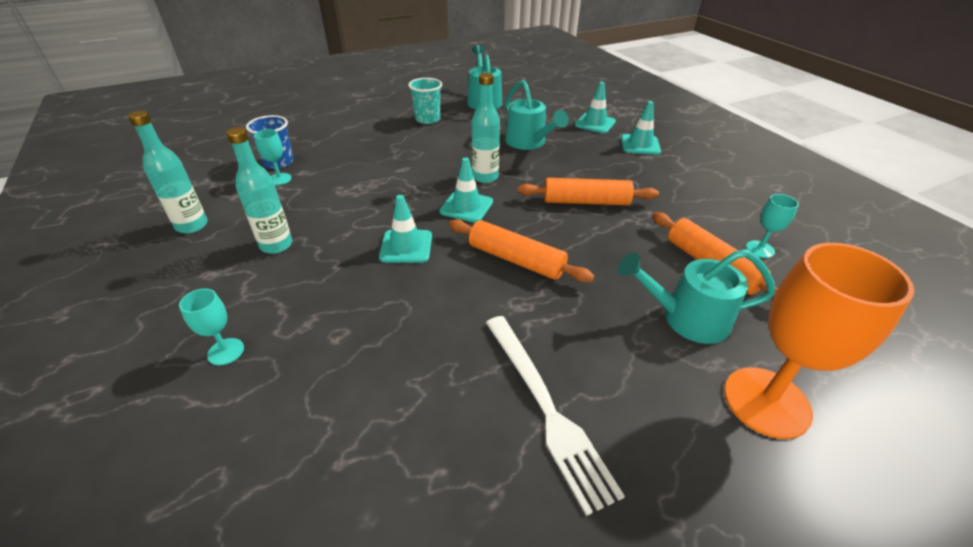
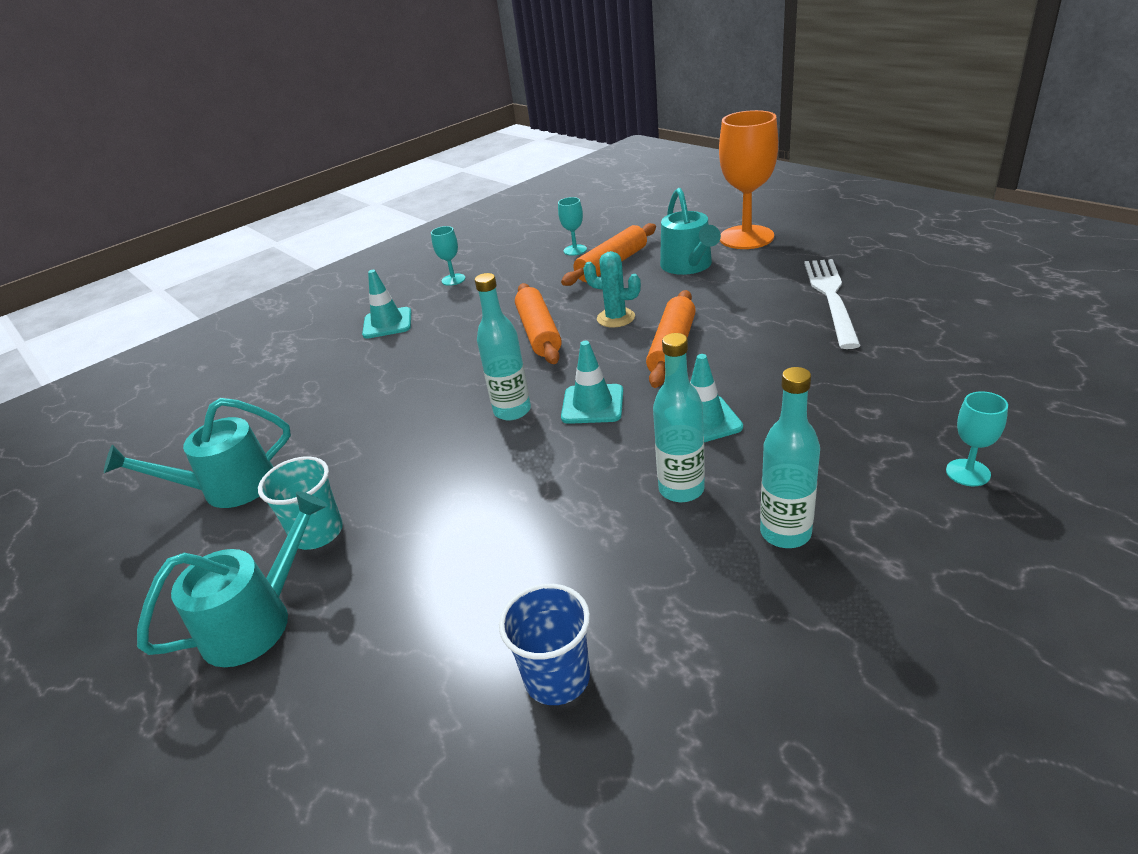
camera: 100 degrees left, 5 degrees down
turquoise bottle [128,111,208,234] -> turquoise bottle moved to [653,333,705,502]
turquoise goblet [254,129,292,185] -> turquoise goblet moved to [431,226,465,286]
white fork [486,316,625,516] -> white fork turned 45 degrees counterclockwise [804,259,861,349]
turquoise watering can [505,80,569,150] -> turquoise watering can moved to [137,491,328,667]
turquoise traffic cone [575,82,616,133] -> none
none -> turquoise cactus [583,251,641,327]

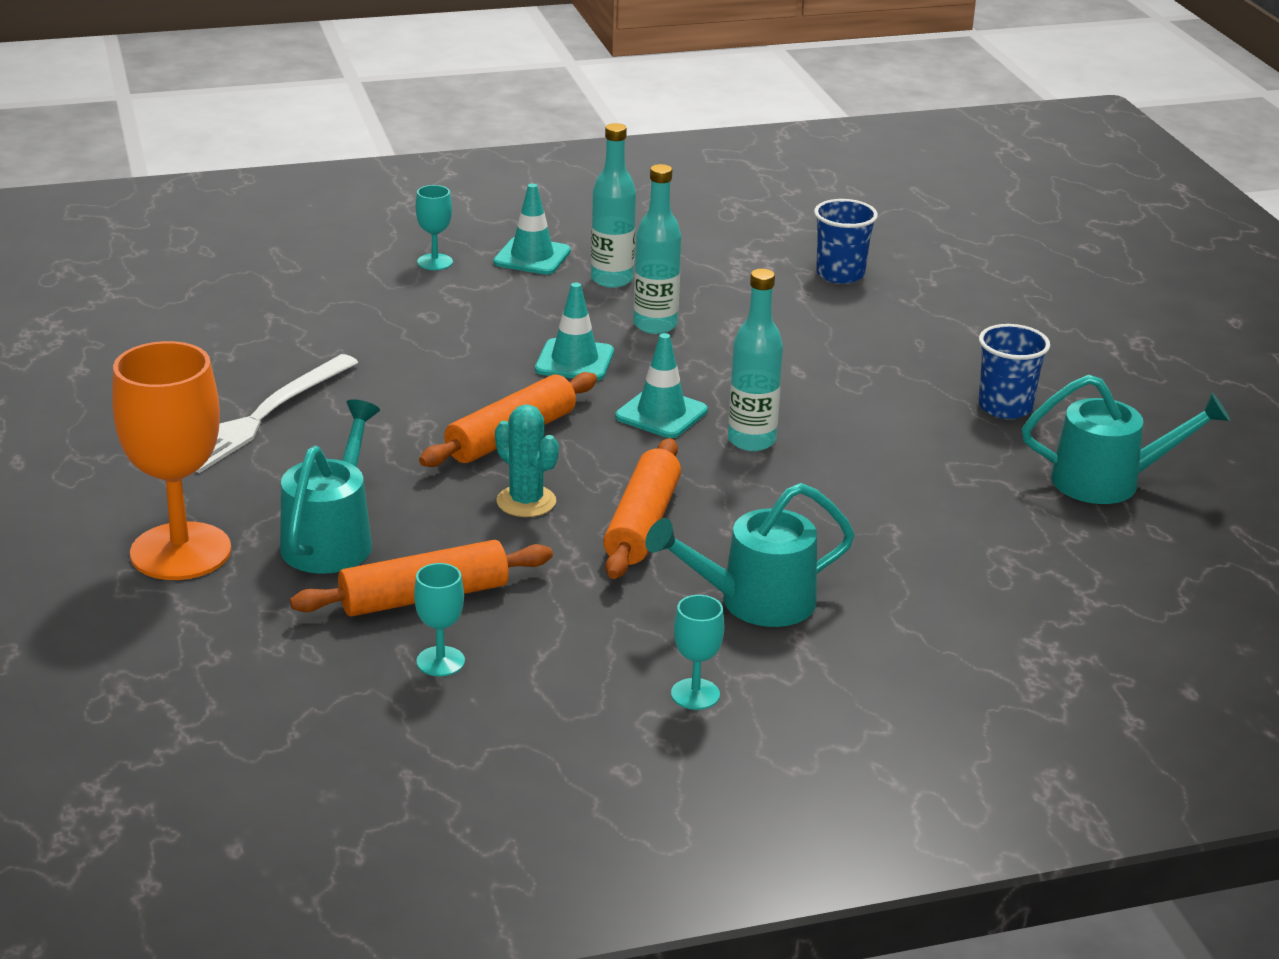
camera: 160 degrees left, 5 degrees down
turquoise watering can [137,491,328,667] -> turquoise watering can moved to [645,483,855,627]
turquoise cup [258,456,343,550] -> blue cup [978,324,1050,419]
turquoise traffic cone [362,270,411,339] -> turquoise traffic cone moved to [493,184,571,275]

